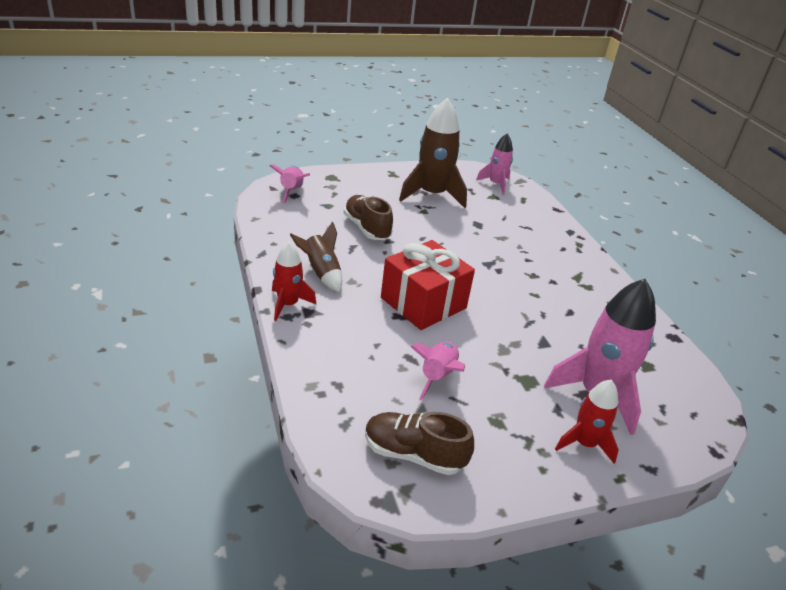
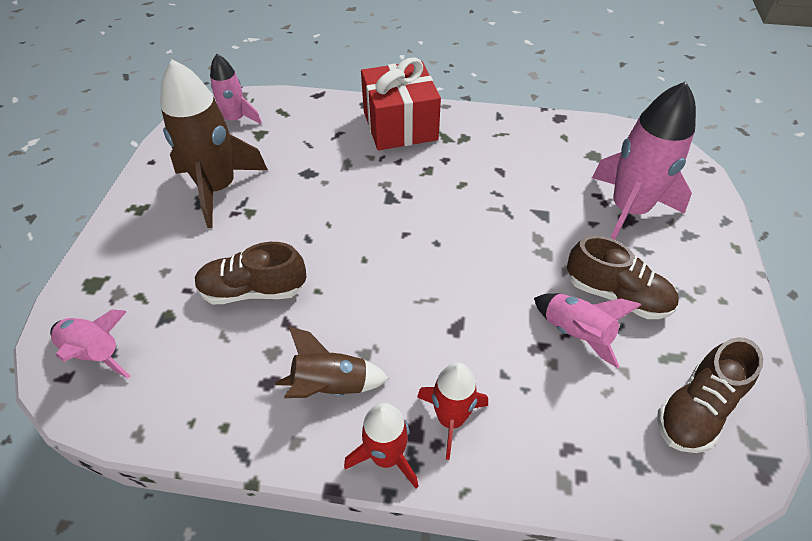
camera: 60 degrees left, 15 degrees up
red gift [381,240,475,330] -> red gift moved to [361,57,441,150]
red rocket [555,380,618,464] -> red rocket moved to [417,363,488,460]
none -> brown shoe [567,235,679,319]

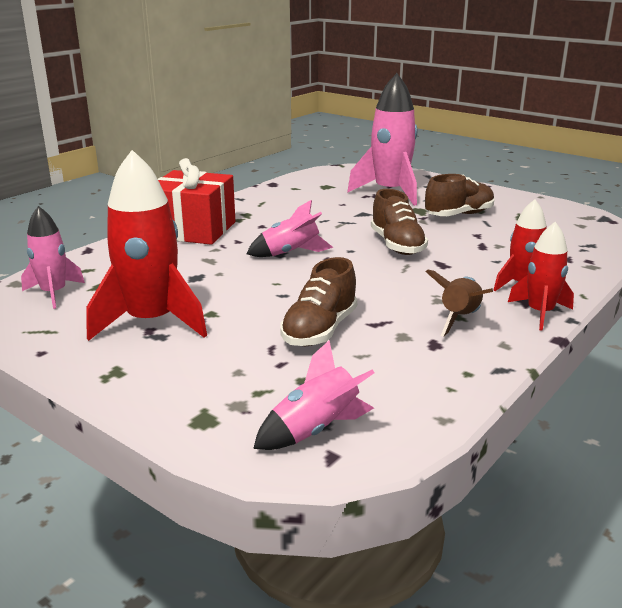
camera: 60 degrees left, 25 degrees down
brown rocket [160,59,268,228] -> red rocket [86,150,207,341]
pink rocket [534,293,641,368] -> pink rocket moved to [246,200,333,257]
brown shoe [658,337,763,453] -> brown shoe moved to [371,189,428,255]

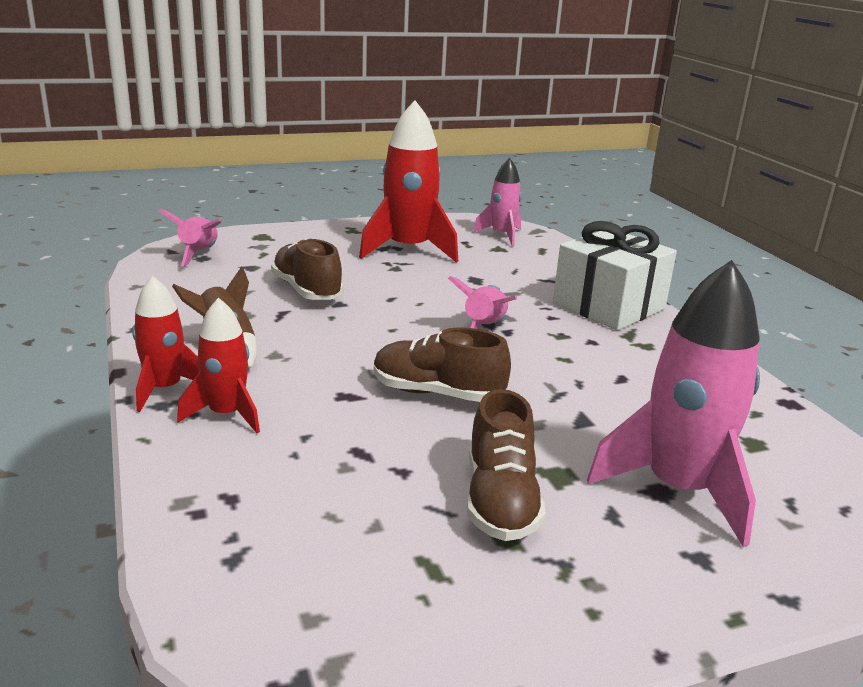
camera: 120 degrees right, 0 degrees up
red gift [158,158,235,245] -> white gift [553,221,677,330]

